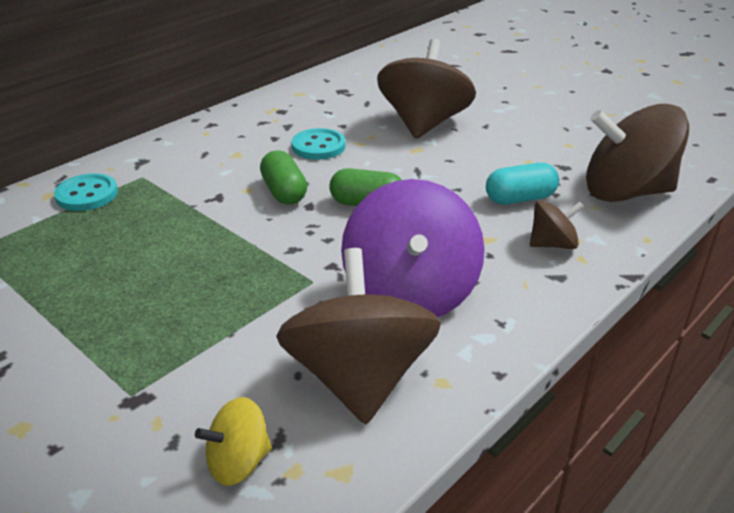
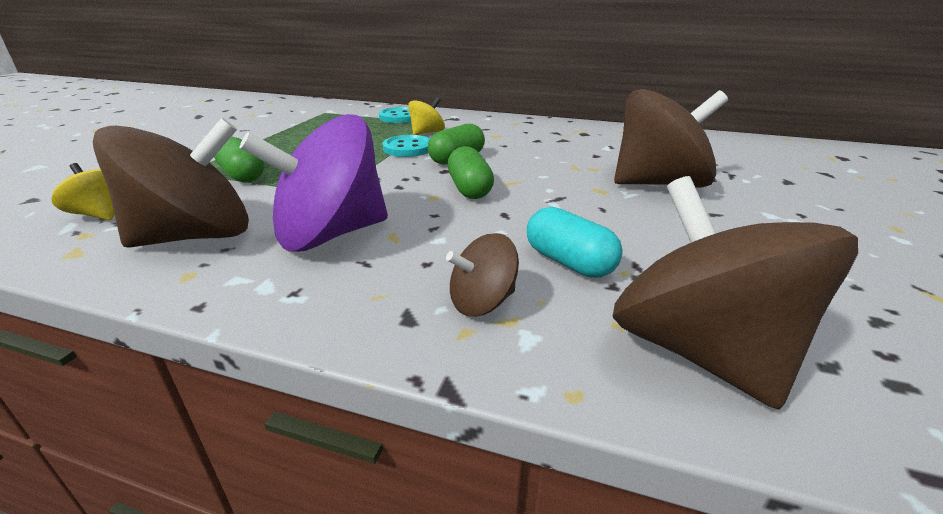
camera: 65 degrees right, 5 degrees down
turquoise button [292,128,345,160] -> turquoise button moved to [382,135,430,157]
brown spinning top [530,200,584,249] -> brown spinning top turned 105 degrees clockwise [446,233,519,317]
none -> green capsule [214,137,264,183]
none -> yellow spinning top [408,97,445,135]

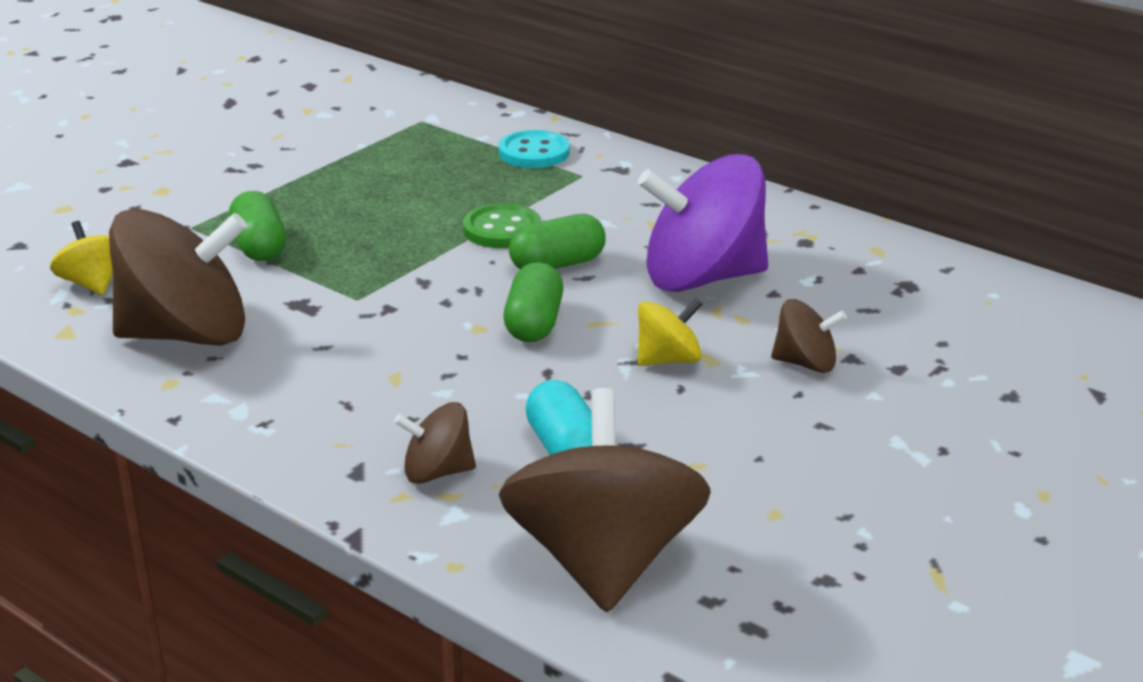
camera: 20 degrees right, 0 degrees up
purple spinning top [240,114,388,252] -> purple spinning top moved to [638,154,768,292]
turquoise button [382,135,430,157] -> green button [463,203,541,248]
yellow spinning top [408,97,445,135] -> yellow spinning top moved to [638,298,703,366]
brown spinning top [614,89,728,188] -> brown spinning top [771,299,847,373], size x0.48

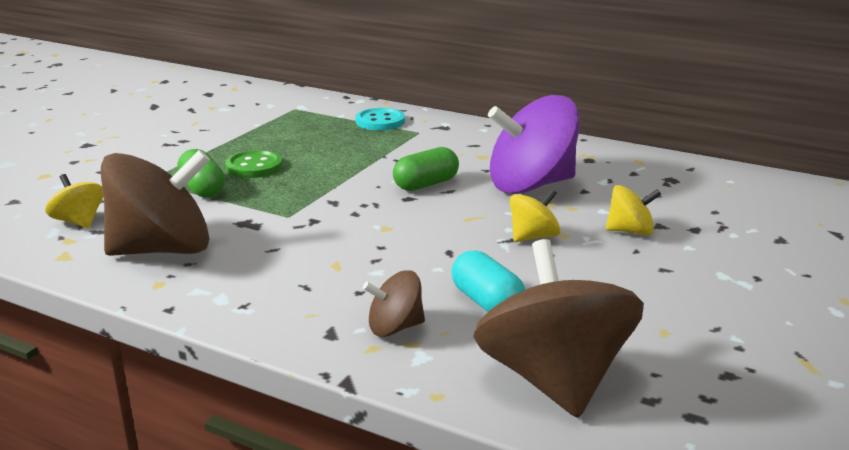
camera: 10 degrees left, 5 degrees down
green button [463,203,541,248] -> green button moved to [225,150,283,178]
green capsule [504,262,563,342] -> none
brown spinning top [771,299,847,373] -> yellow spinning top [606,185,661,236]

